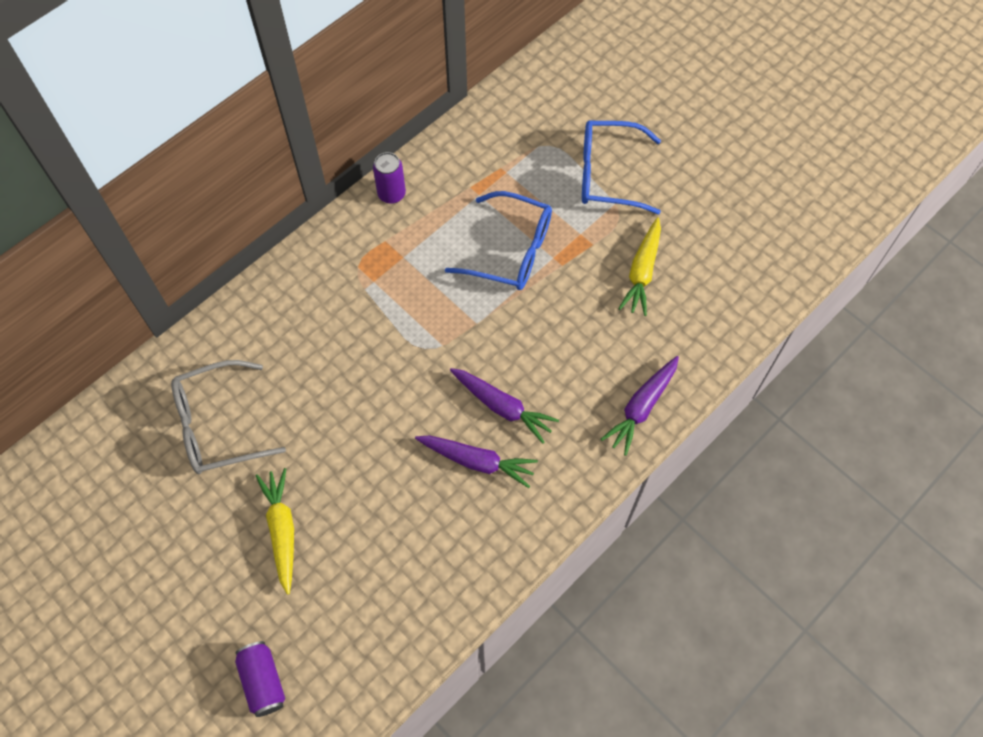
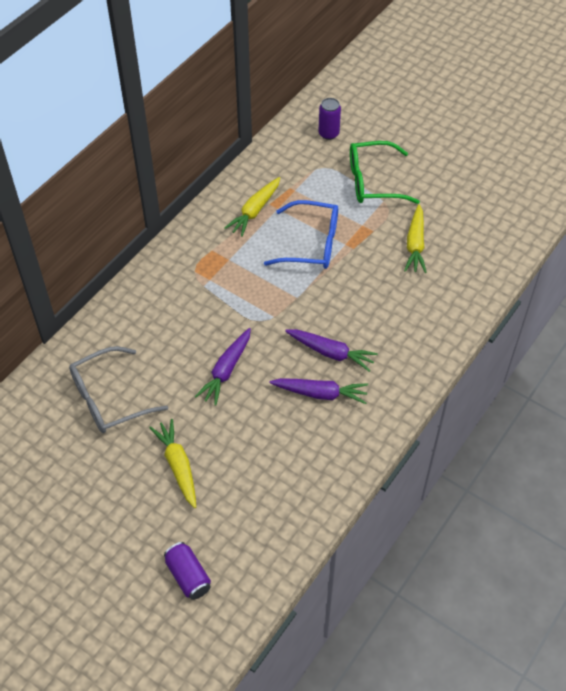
camera: 10 degrees left, 10 degrees down
purple can [373,152,406,204] -> purple can moved to [318,98,341,140]
blue glasses [582,121,661,214] -> green glasses [350,141,420,204]
purple carrot [601,356,679,456] -> purple carrot moved to [195,328,251,406]
none -> yellow carrot [224,177,280,237]

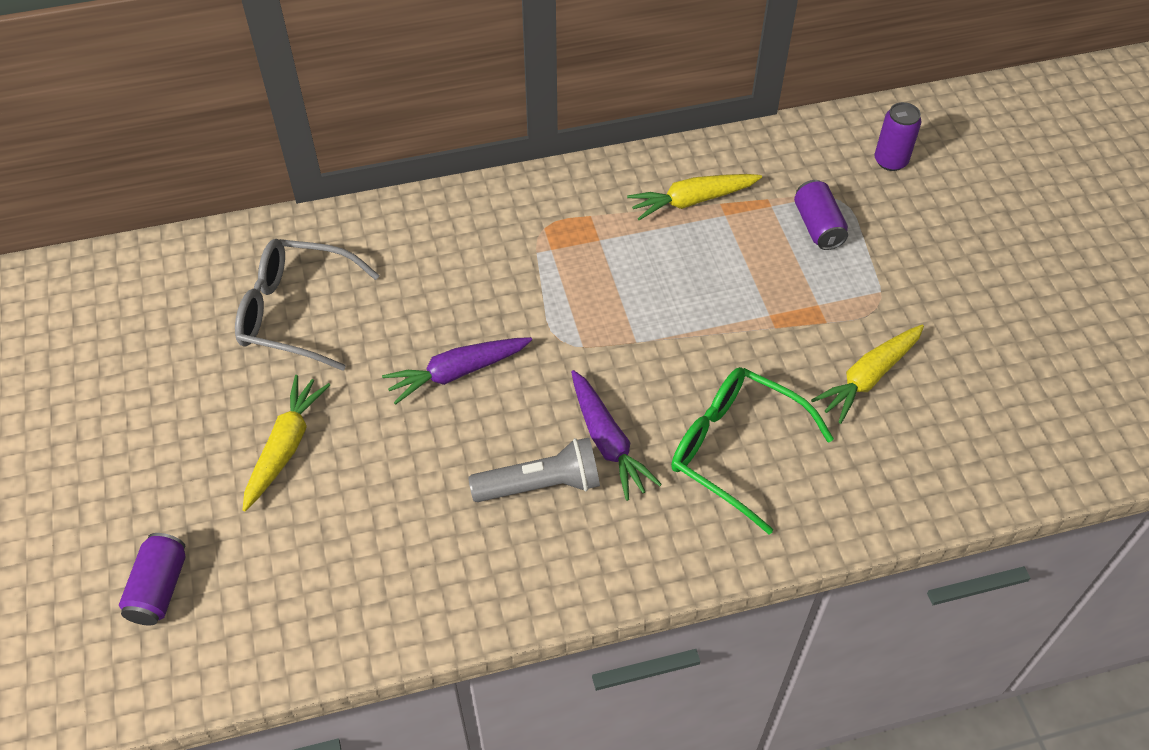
camera: 40 degrees right, 0 degrees up
blue glasses [264,200,338,269] -> none
purple carrot [269,378,368,404] -> grey flashlight [468,438,600,502]
green glasses [350,141,420,204] -> green glasses moved to [671,367,834,534]
none -> purple can [794,180,848,250]

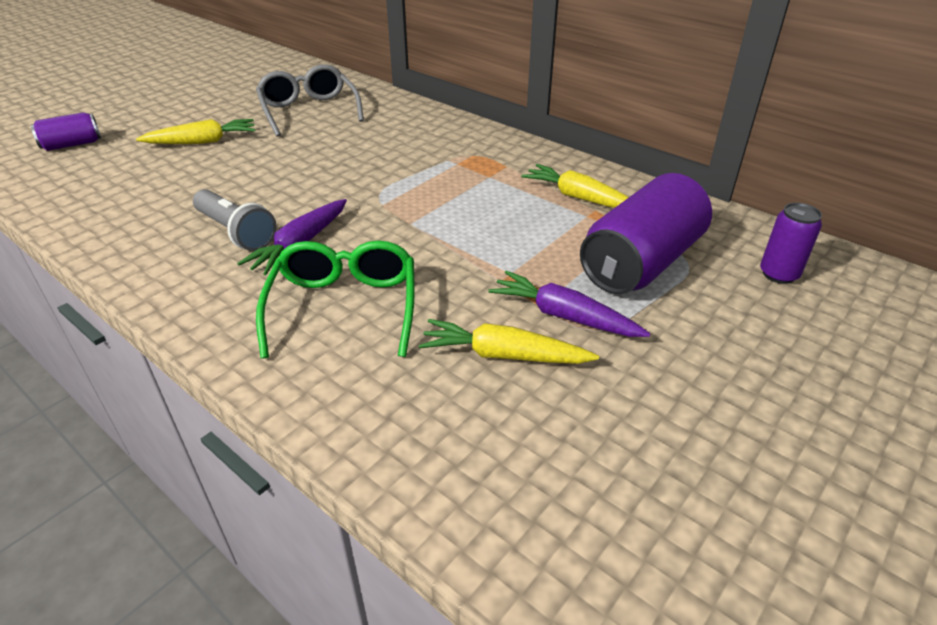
camera: 55 degrees right, 15 degrees down
purple carrot [382,337,532,405] -> purple carrot moved to [488,270,651,337]
purple can [794,180,848,250] -> purple can [580,173,712,294], size x1.97

